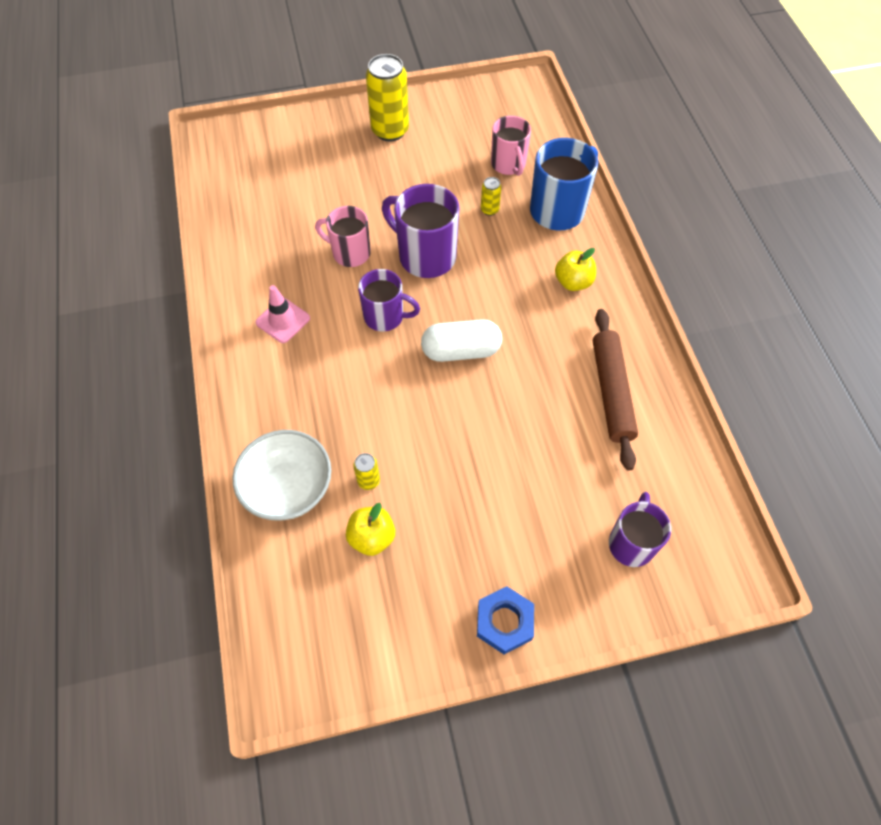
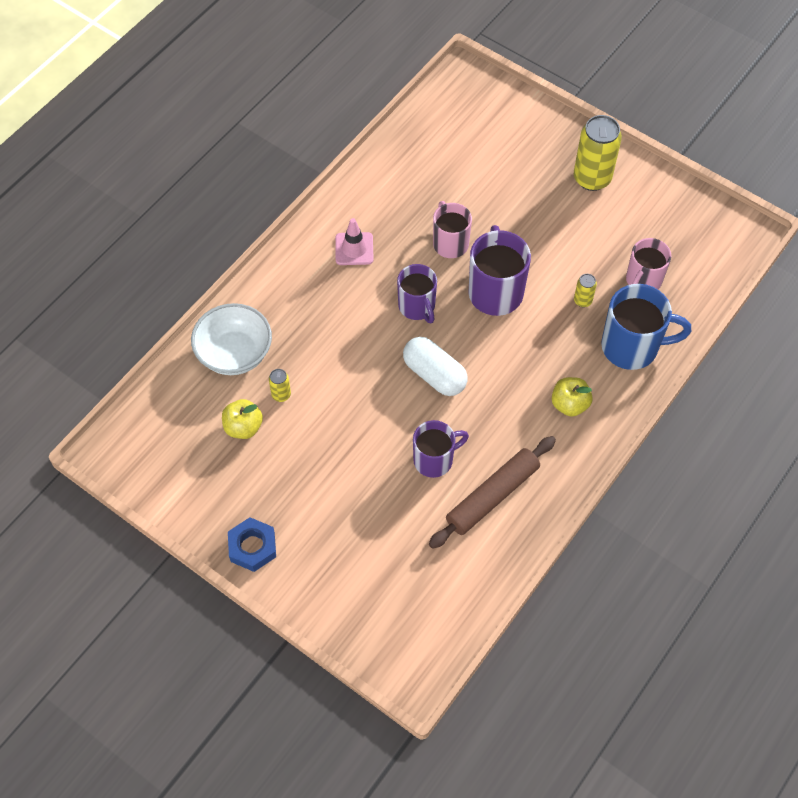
camera: 50 degrees right, 0 degrees up
purple mug [609,492,671,567] -> purple mug moved to [413,420,469,478]

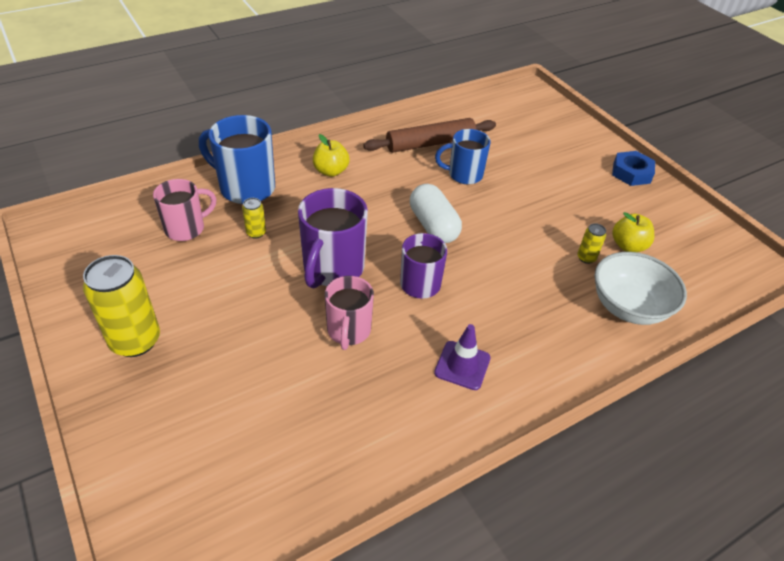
camera: 160 degrees left, 15 degrees down
pink traffic cone [335,218,374,265] -> purple traffic cone [434,324,491,390]
purple mug [413,420,469,478] -> blue mug [435,129,491,185]

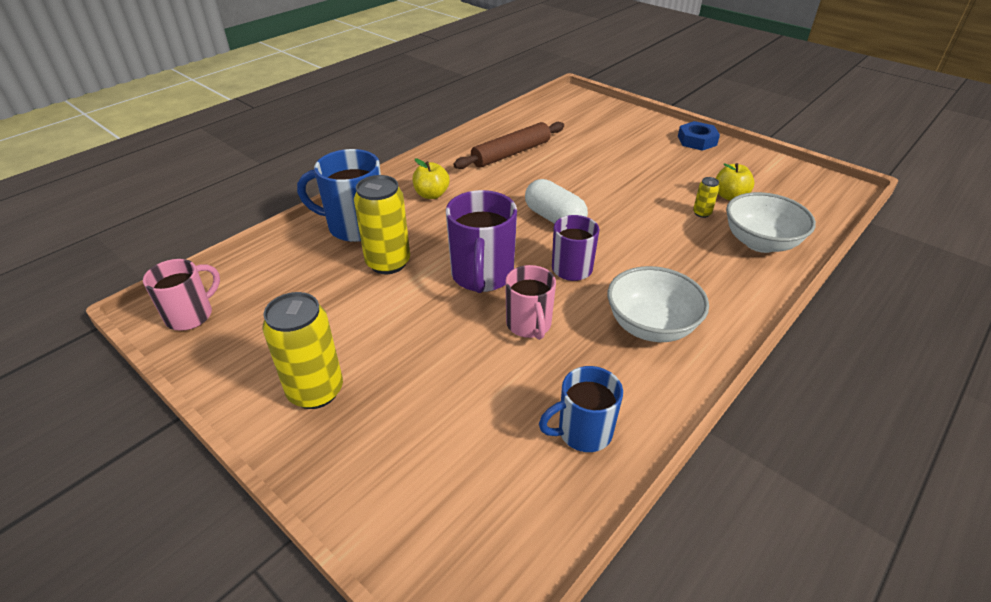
camera: 15 degrees left, 5 degrees down
pink mug [153,179,216,241] -> pink mug moved to [143,259,220,331]
yellow can [242,198,266,239] -> yellow can [354,175,410,274], size x2.17
purple traffic cone [434,324,491,390] -> white bowl [608,266,709,342]
blue mug [435,129,491,185] -> blue mug moved to [539,366,623,452]

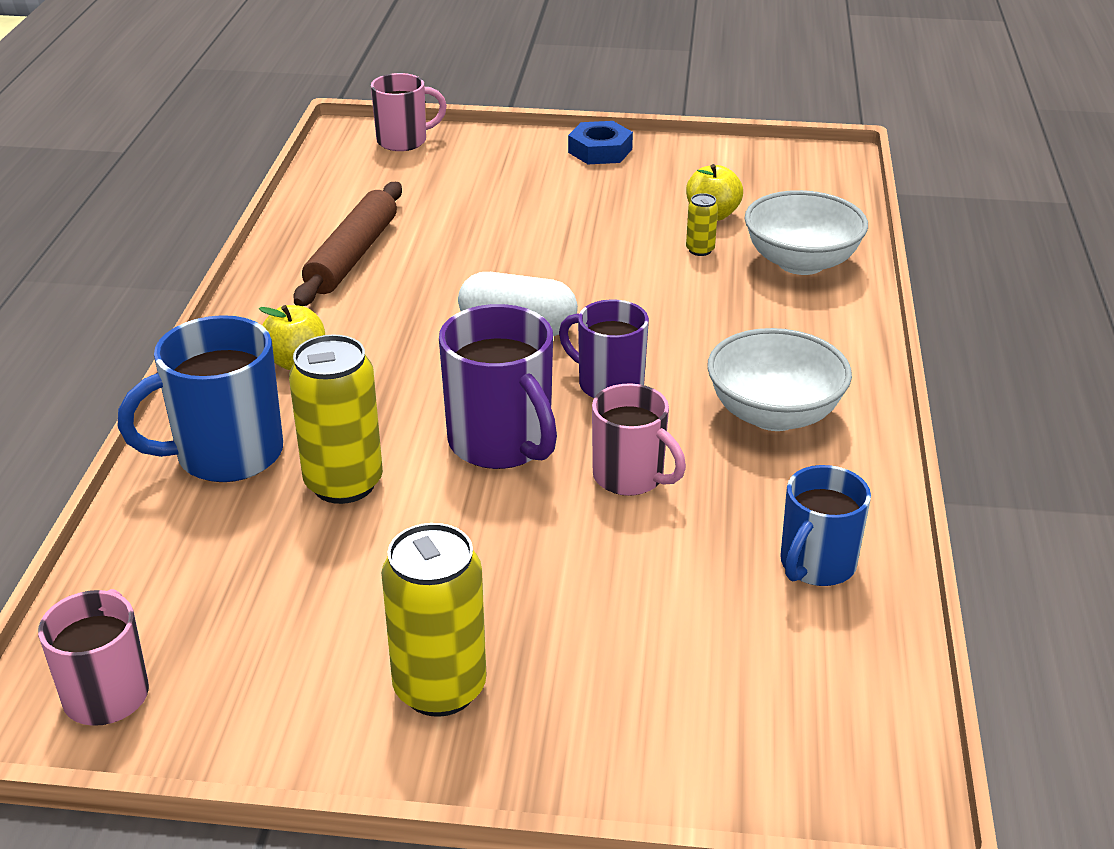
camera: 35 degrees left, 5 degrees down
none -> pink mug [371,73,447,151]

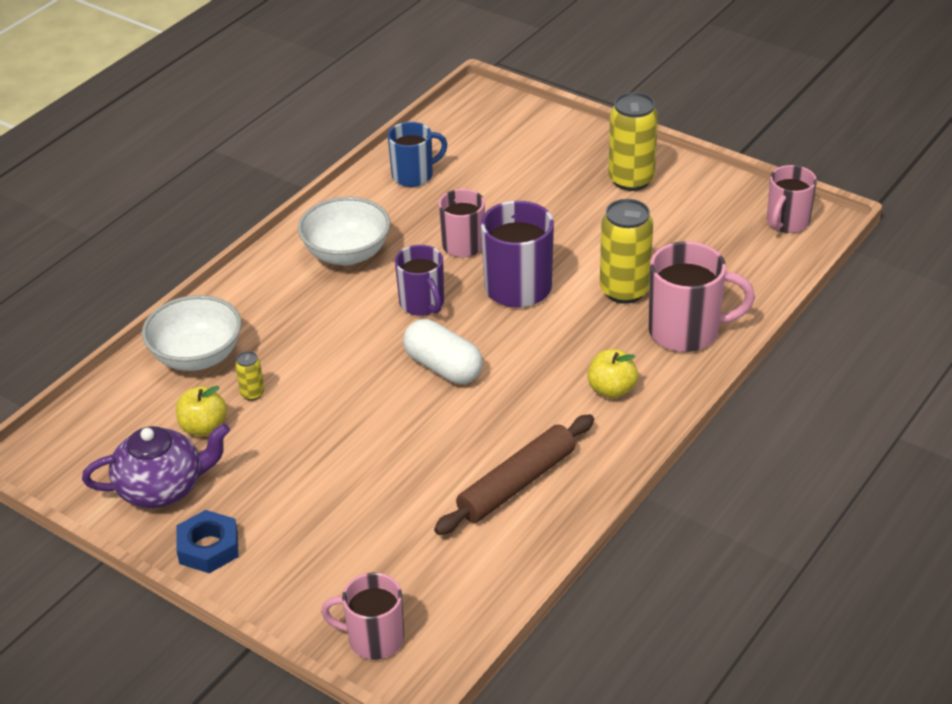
camera: 150 degrees left, 5 degrees up
blue mug [118,315,283,482] -> pink mug [648,241,755,352]
none -> purple teapot [82,423,230,508]

